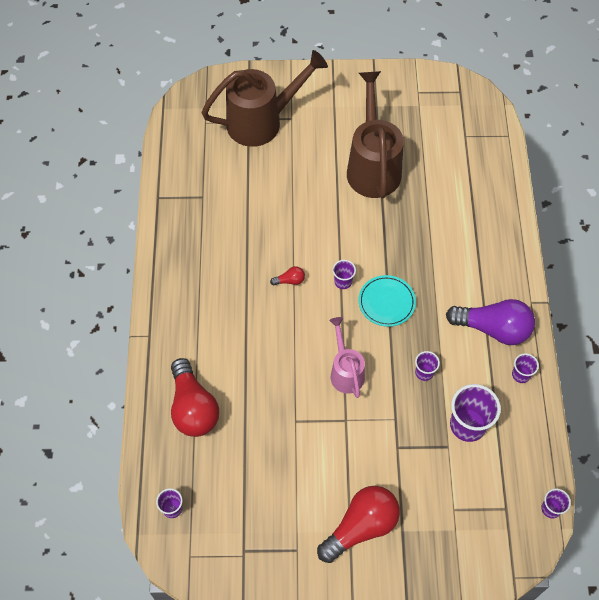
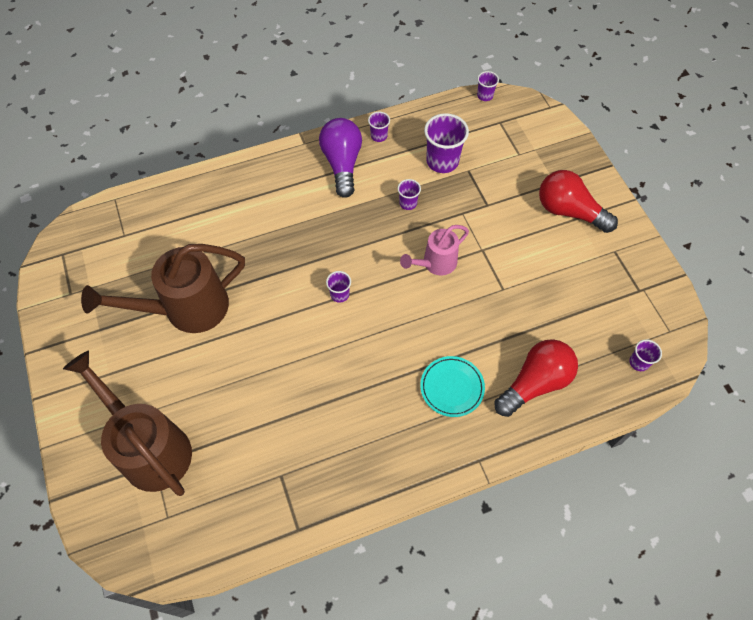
camera: 110 degrees left, 0 degrees up
red light bulb [270,266,305,285] -> none
turquoise plate [359,275,416,327] -> turquoise plate moved to [420,356,485,417]

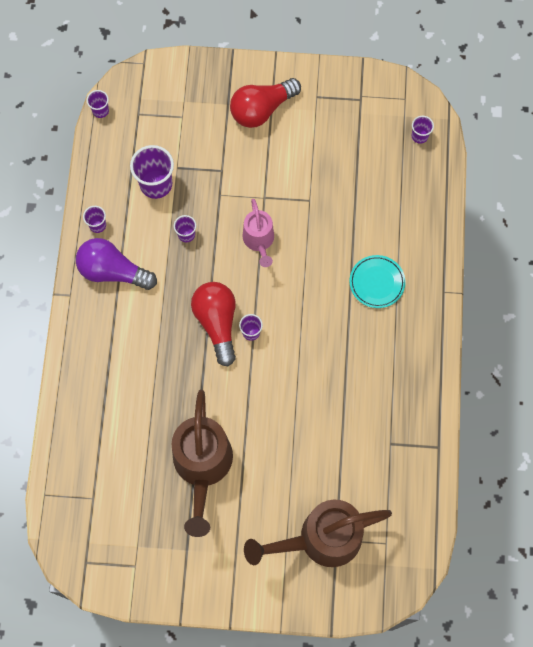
camera: 65 degrees left, 10 degrees up
red light bulb [494,339,578,417] -> red light bulb moved to [191,282,236,366]

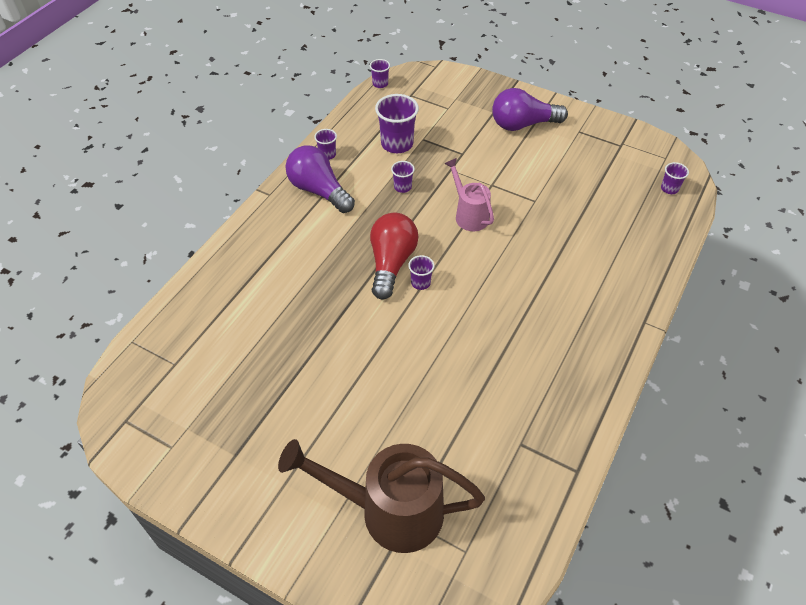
camera: 25 degrees right, 20 degrees down
brown watering can [172,389,233,537] -> none
red light bulb [230,78,301,128] -> purple light bulb [492,88,568,131]
pink watering can [242,199,274,267] -> pink watering can turned 135 degrees clockwise [444,158,494,231]
turquoise plate [349,255,406,308] -> none

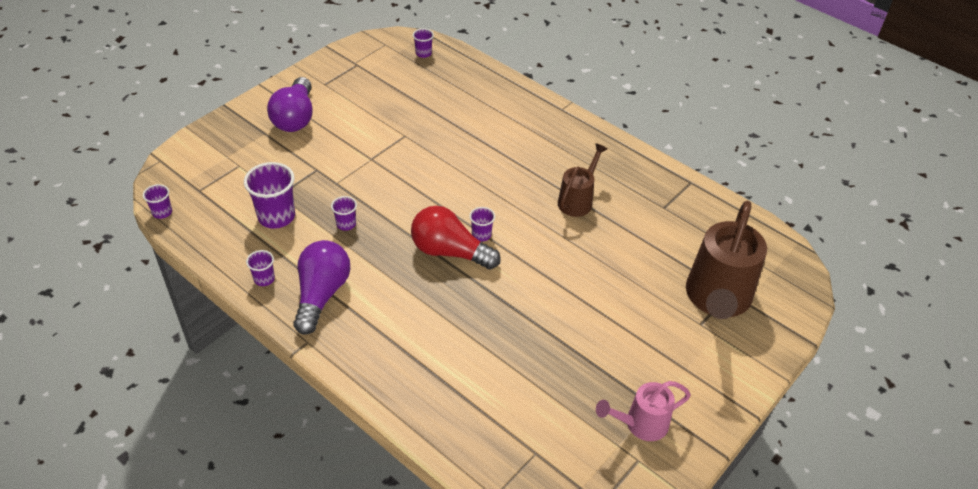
camera: 80 degrees left, 5 degrees down
purple light bulb [285,145,355,213] -> purple light bulb turned 135 degrees clockwise [293,240,350,335]
pink watering can [444,158,494,231] -> pink watering can moved to [596,381,691,441]
none -> brown watering can [558,143,607,217]

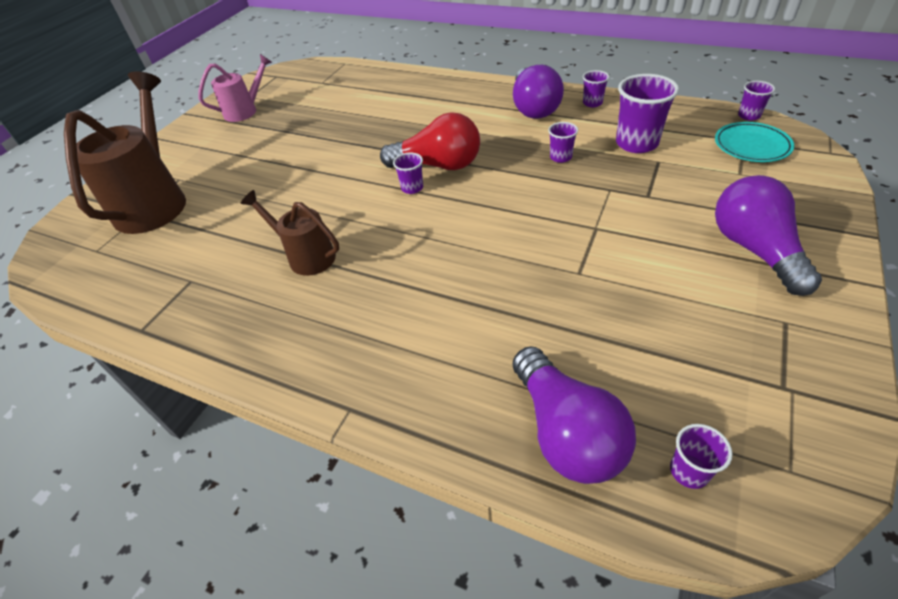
camera: 170 degrees right, 0 degrees up
brown watering can [558,143,607,217] -> brown watering can turned 105 degrees clockwise [241,190,339,276]
none -> purple light bulb [513,346,636,484]
none -> turquoise plate [715,122,794,162]

